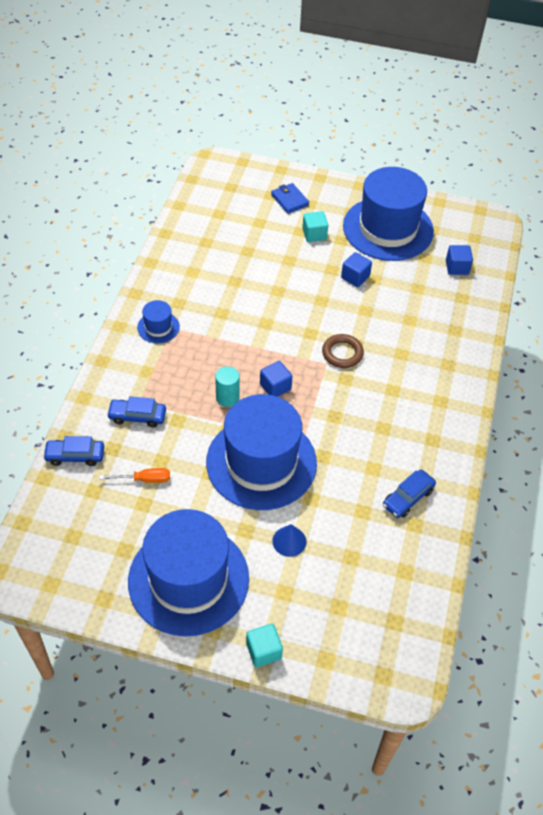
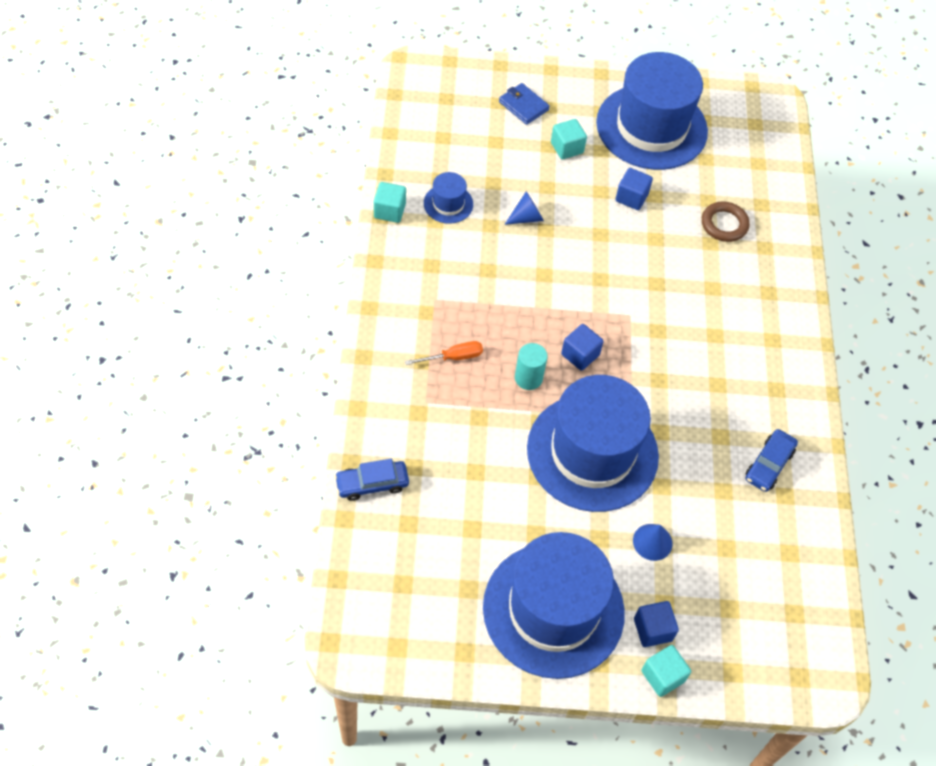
camera: 15 degrees left, 5 degrees up
orange screwdriver [99,468,170,483] -> orange screwdriver moved to [405,341,483,365]
blue car [107,396,166,428] -> none
blue hat [137,300,180,344] -> blue hat moved to [424,172,473,224]
brown ring [322,334,364,368] -> brown ring moved to [702,201,750,242]
blue cube [446,245,473,275] -> blue cube moved to [634,601,679,647]
none -> turquoise cube [374,182,406,223]
none -> blue cone [504,191,544,225]

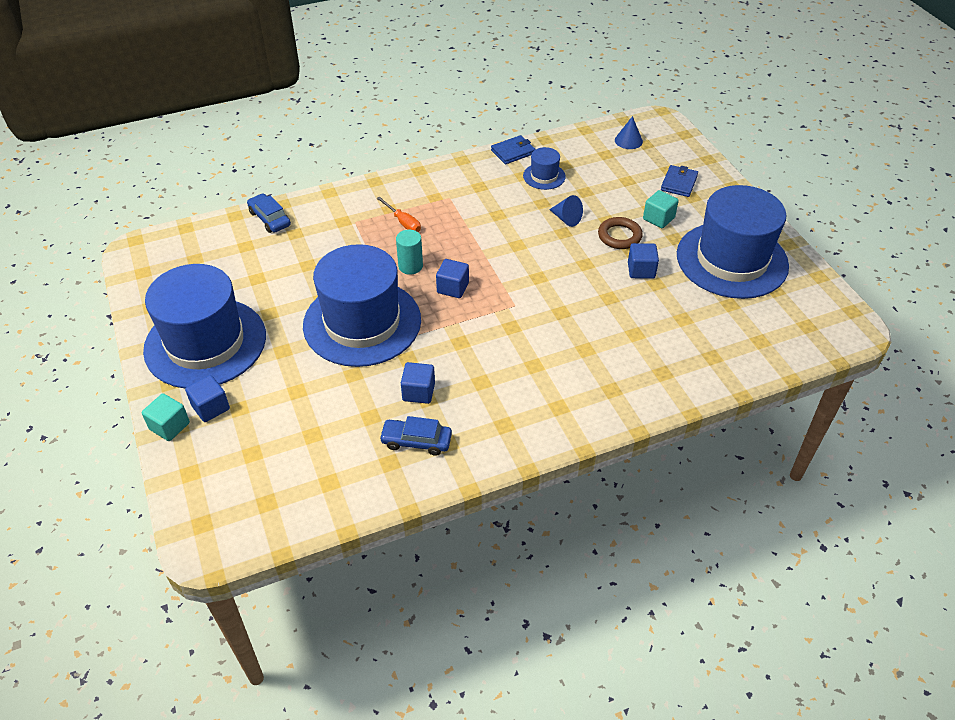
camera: 70 degrees right, 10 degrees down
turquoise cube [374,182,406,223] -> blue wallet [491,135,536,164]
blue cone [633,524,673,561] -> blue cone moved to [615,116,643,149]
brown ring [702,201,750,242] -> brown ring moved to [598,217,643,249]
none -> blue cube [401,362,435,404]

